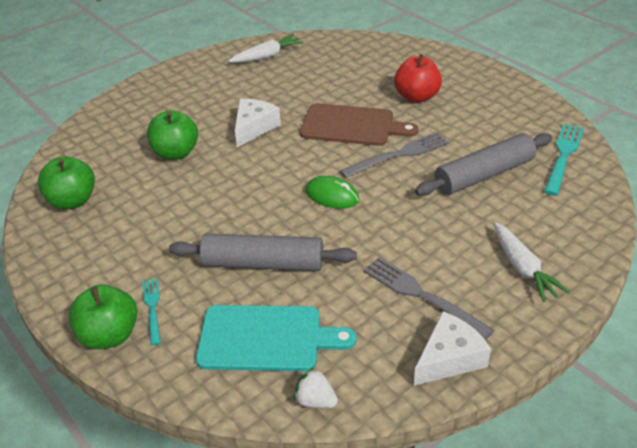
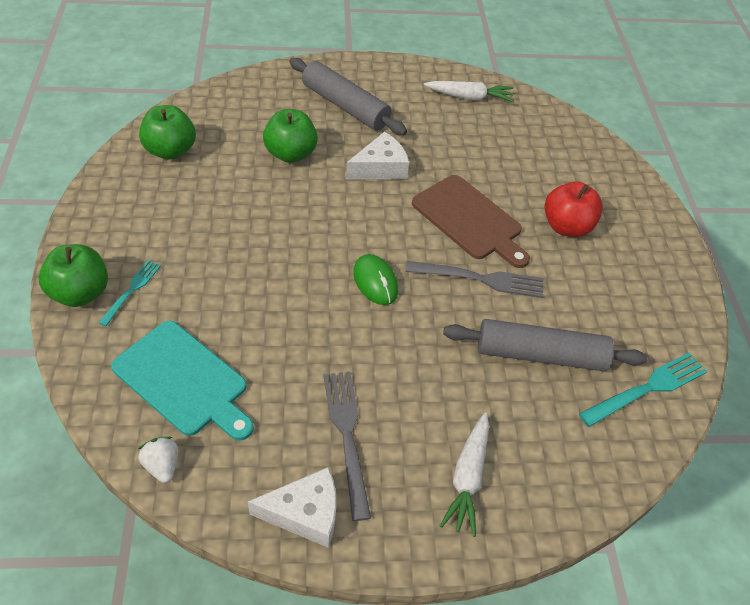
camera: 30 degrees right, 10 degrees up
grey rolling pin [169,233,357,271] -> grey rolling pin moved to [289,58,407,135]

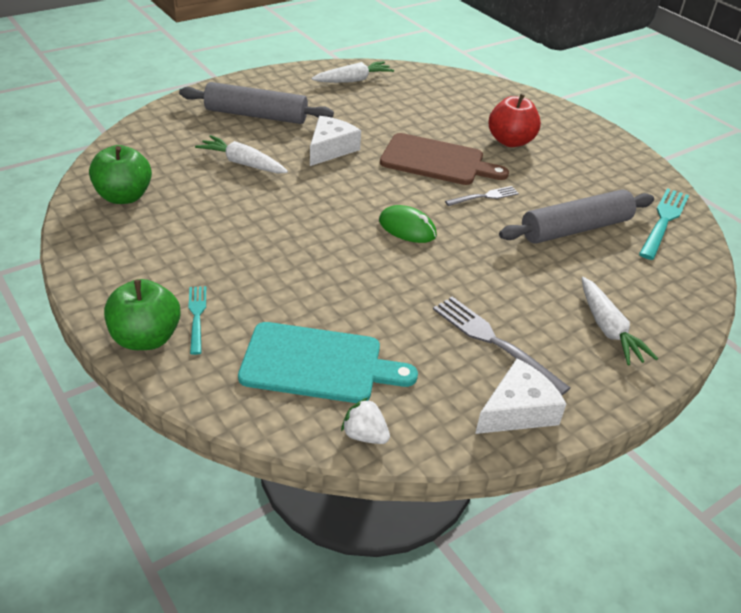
camera: 30 degrees left, 10 degrees down
green apple [263,109,318,163] -> white carrot [195,135,288,174]
grey fork [406,261,543,298] -> grey fork [445,186,519,206], size x0.61

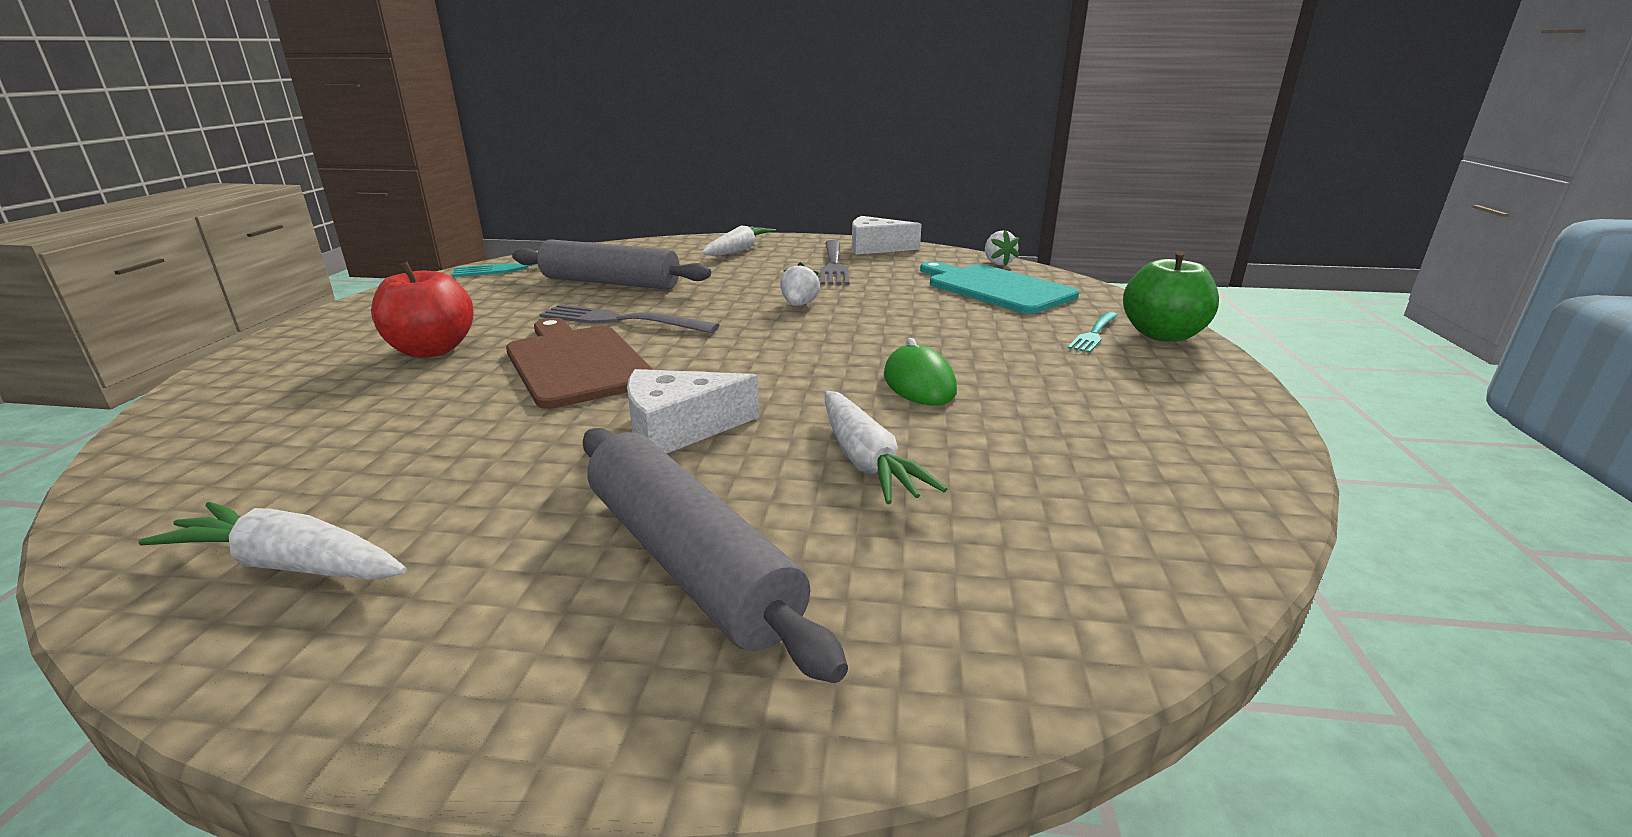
camera: 135 degrees left, 15 degrees down
green apple [89,145,152,204] -> none
green mouse [379,205,437,243] -> green mouse moved to [884,338,957,405]
grey fork [445,186,519,206] -> grey fork [540,304,719,333], size x1.65
none -> white strawberry [780,262,820,306]

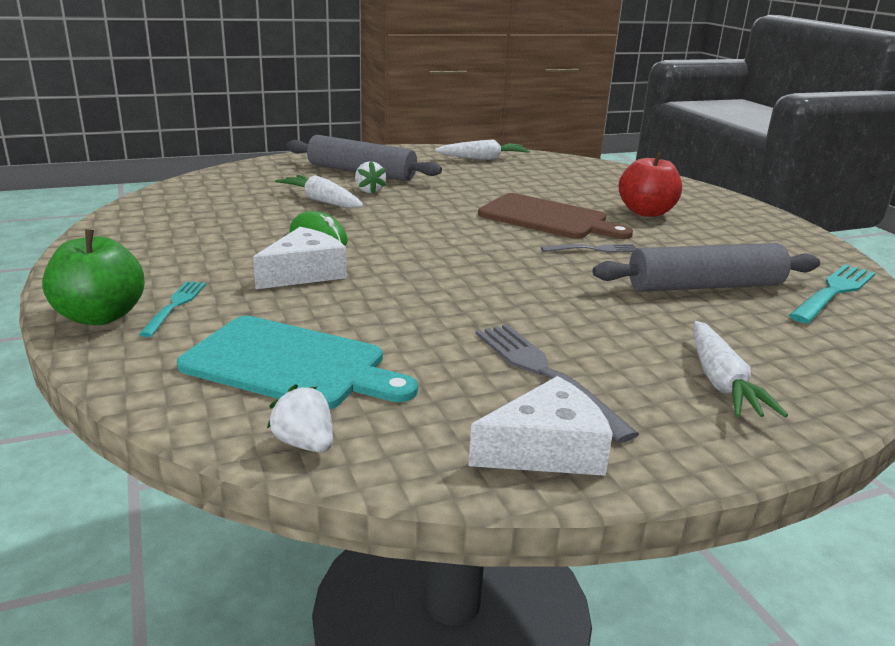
camera: 150 degrees right, 0 degrees up
grey fork [540,304,719,333] -> grey fork [541,244,637,253], size x0.61
white cheese [627,369,759,454] -> white cheese moved to [253,227,347,289]
white strawberry [780,262,820,306] -> white strawberry moved to [355,161,386,194]

